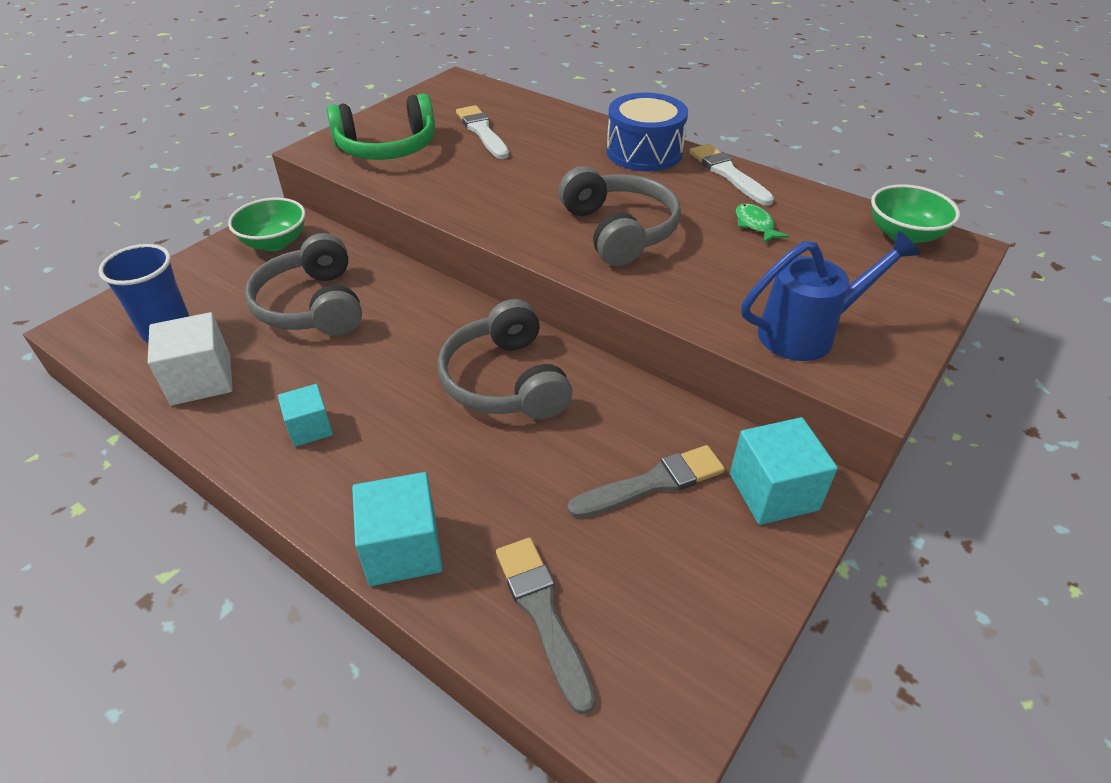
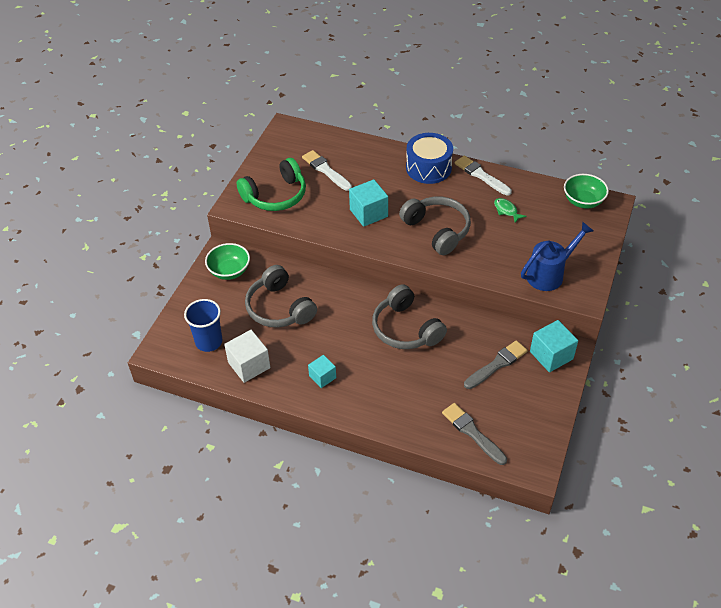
camera: 15 degrees left, 5 degrees up
turquoise cube [352,472,443,586] -> turquoise cube moved to [349,179,388,227]

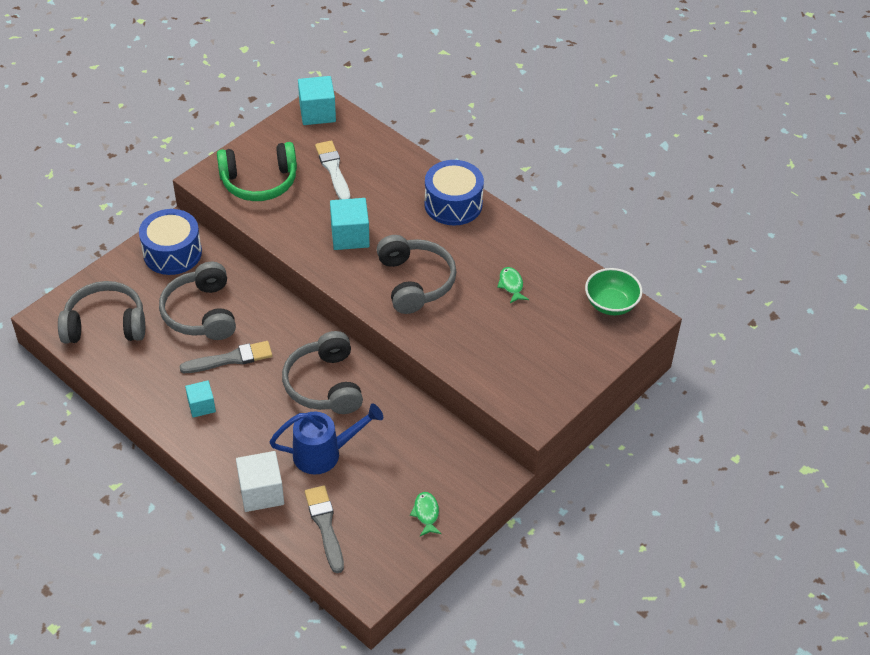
camera: 20 degrees right, 0 degrees up
blue cup [184,299,223,352] -> grey headphones [58,281,145,343]
green bowl [205,243,250,280] -> blue drum [139,209,202,275]
white cube [224,330,270,383] -> white cube moved to [236,451,284,512]
white brush [455,156,512,196] -> none
grey brush [464,340,528,389] -> grey brush moved to [179,341,272,373]
blue watering can [521,221,594,291] -> blue watering can moved to [270,404,383,475]
turquoise cube [530,320,578,372] -> turquoise cube moved to [298,76,336,125]
none -> green fish [410,492,441,536]

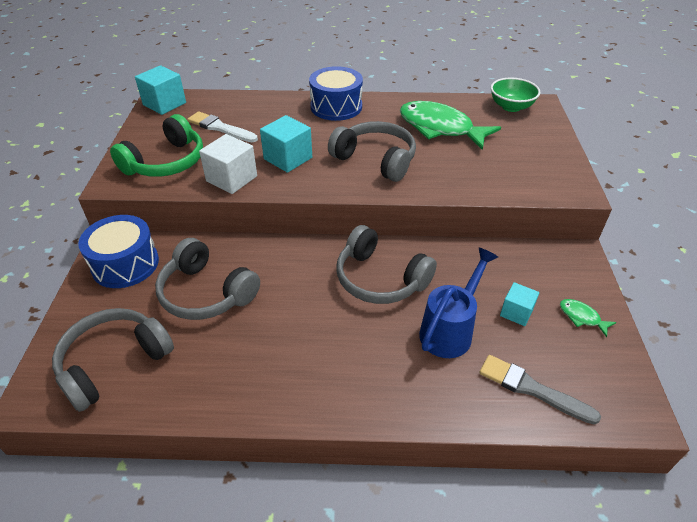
camera: 40 degrees left, 5 degrees down
grey brush [179,341,272,373] -> none
turquoise cube [185,381,216,418] -> turquoise cube moved to [500,282,539,326]
white cube [236,451,284,512] -> white cube moved to [199,134,257,194]
green fish [497,267,529,303] -> green fish [400,101,501,150], size x2.43

